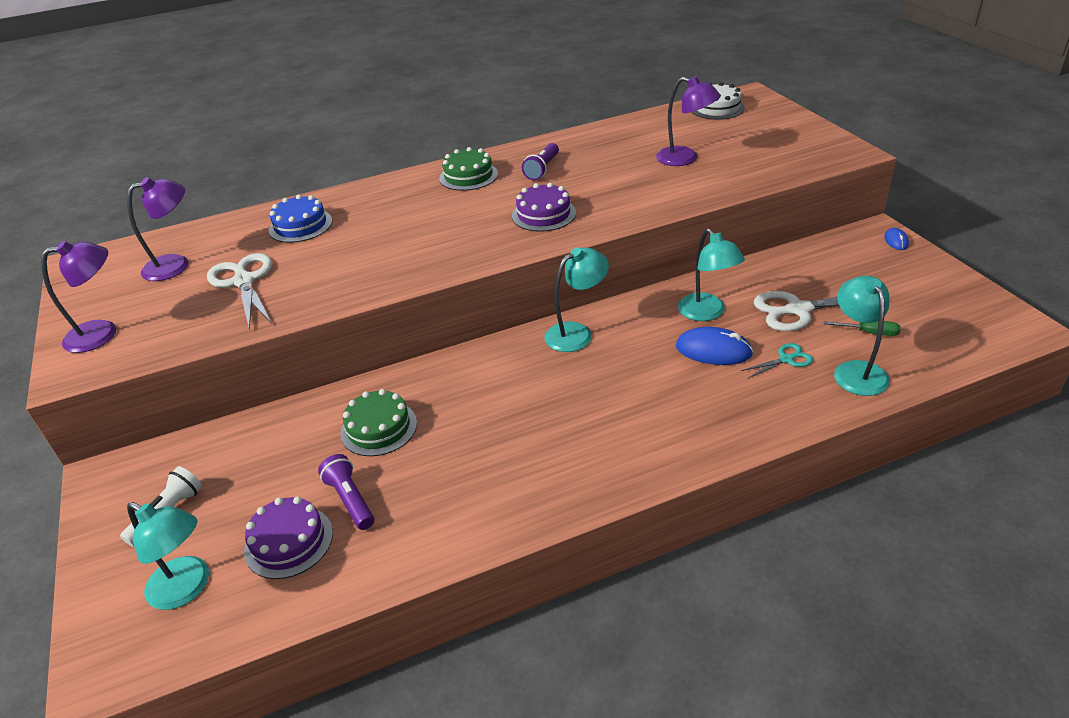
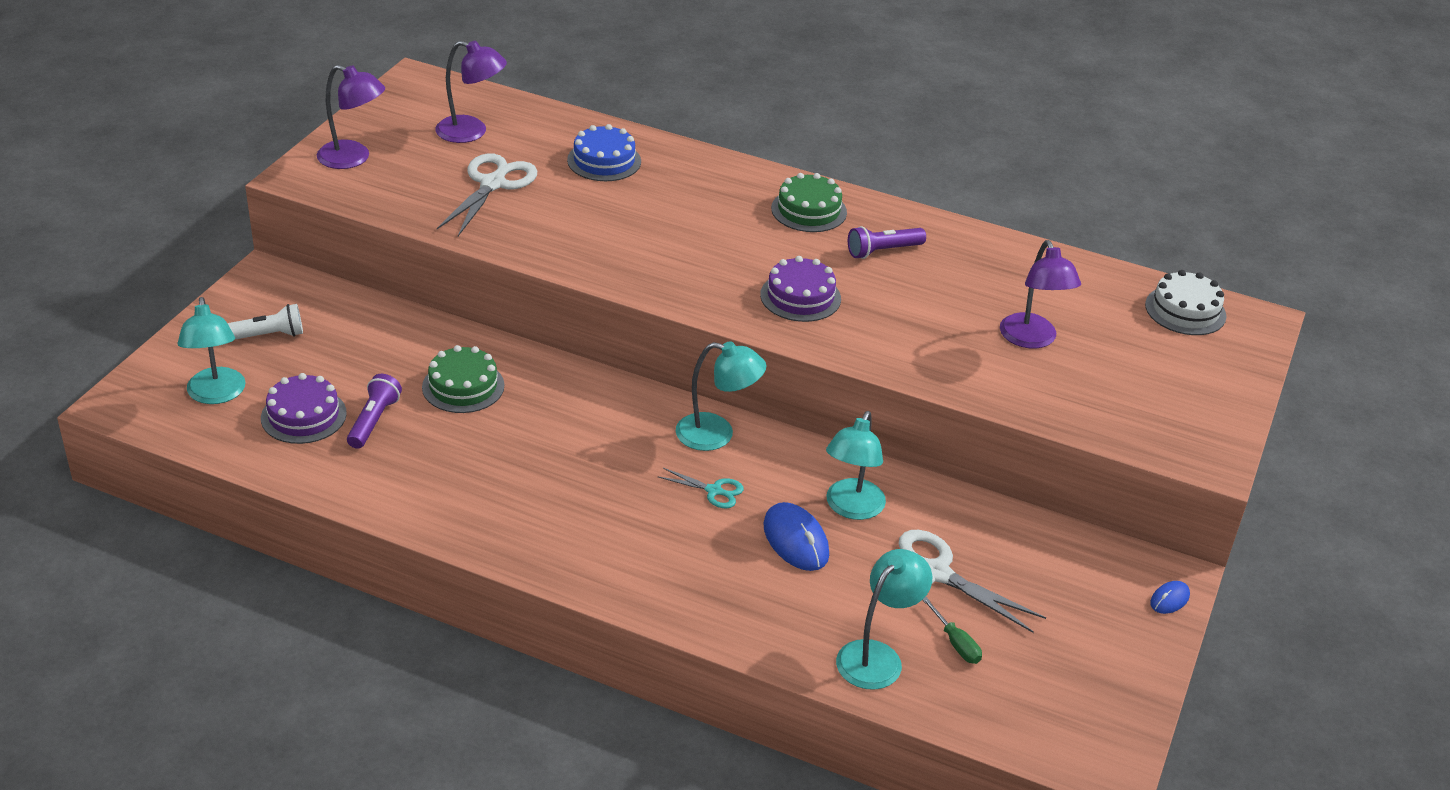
camera: 40 degrees right, 0 degrees up
turquoise scissors [741,343,813,378] -> turquoise scissors moved to [657,468,744,508]

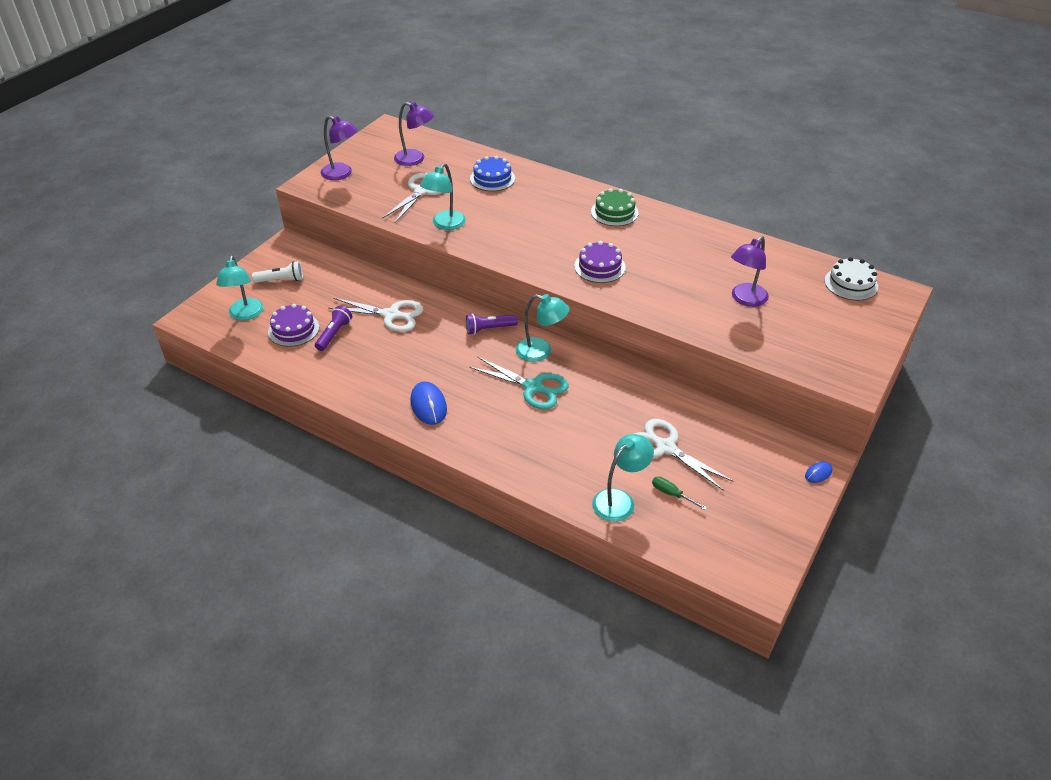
camera: 10 degrees right, 5 degrees up
green cake [422,345,504,413] -> white scissors [328,298,423,332]
turquoise scissors [657,468,744,508] -> turquoise scissors [469,357,569,409], size x1.90
blue mouse [763,502,829,571] -> blue mouse moved to [411,381,447,425]
turquoise lamp [826,411,886,520] -> turquoise lamp moved to [420,163,466,230]
purple flashlight [848,226,926,259] -> purple flashlight moved to [466,314,518,335]
green screwdriver [923,597,982,664] -> green screwdriver turned 150 degrees clockwise [652,476,707,510]
purple lamp [1000,240,1081,348] -> purple lamp turned 45 degrees clockwise [731,236,769,307]

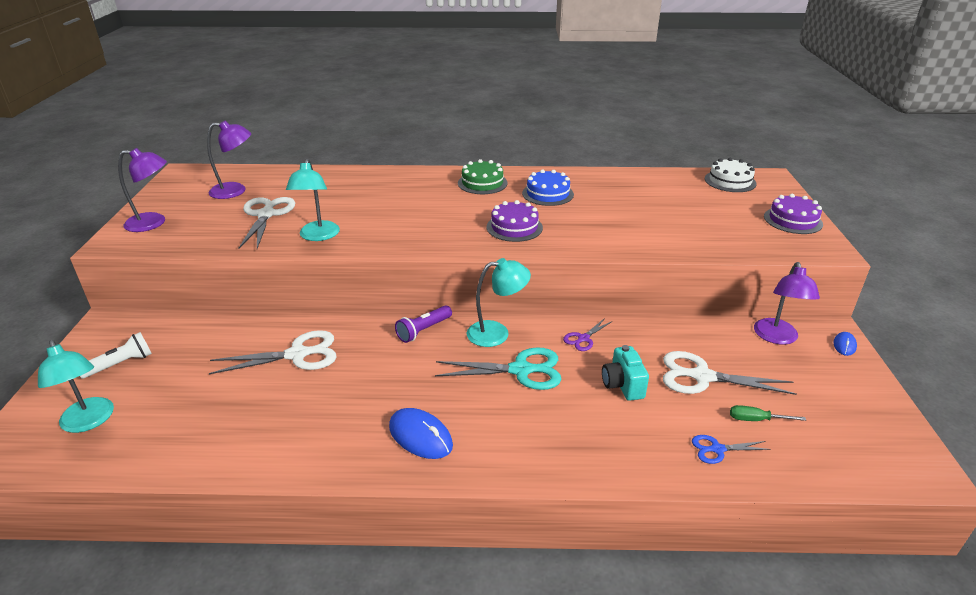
camera: 30 degrees left, 10 degrees down
purple cake [268,304,319,347] -> purple cake moved to [764,194,823,234]
purple flashlight [315,306,352,351] -> none
blue cake [470,156,515,191] -> blue cake moved to [522,169,574,206]
turquoise lamp [592,434,654,522] -> blue scissors [692,435,771,464]
purple lamp [731,236,769,307] -> purple lamp moved to [754,262,820,345]
none -> purple scissors [563,318,613,351]
none -> turquoise camera [602,345,649,401]

